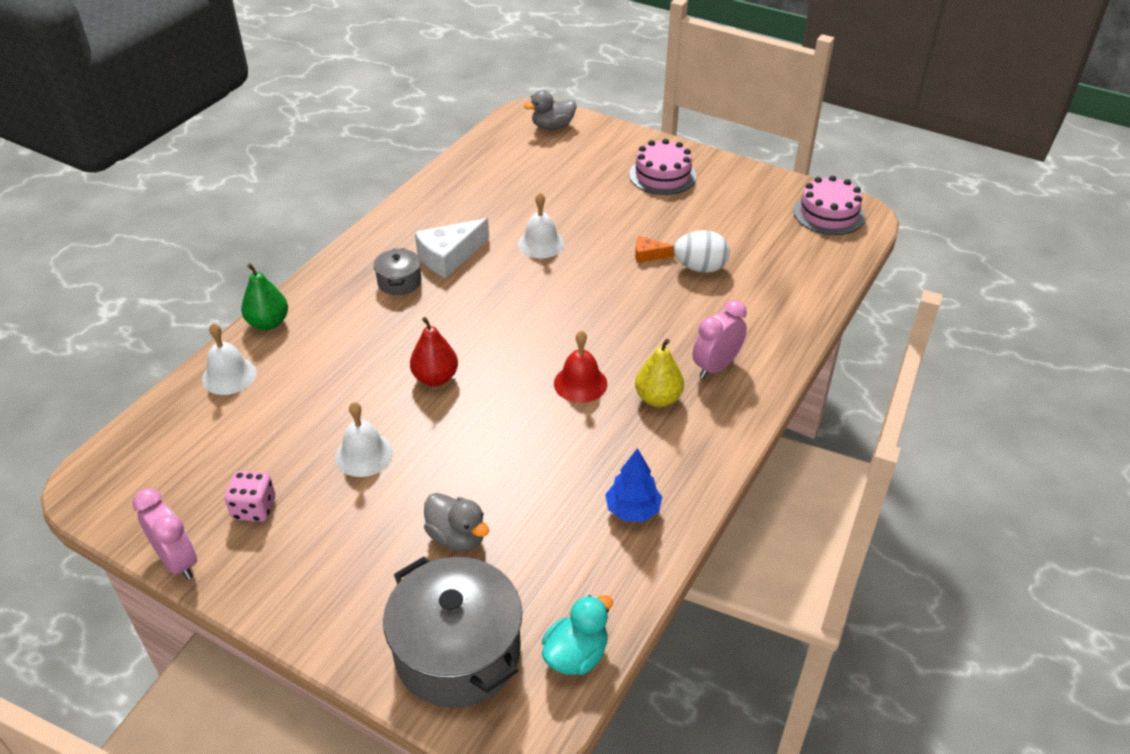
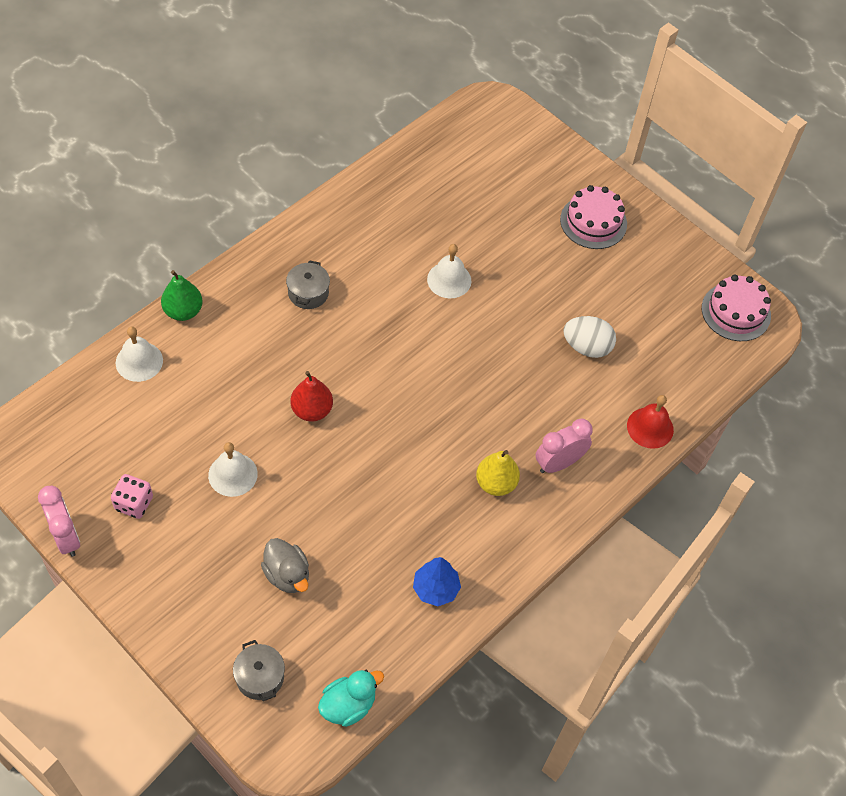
camera: 10 degrees right, 15 degrees up
grey pot [383,556,522,708] -> grey pot [233,640,285,701], size x0.49
white cheese [415,218,489,278] -> none
grey duck [524,90,576,130] -> none
red bell [554,330,607,403] -> red bell moved to [627,395,674,449]
orange cheese [635,236,675,263] -> none

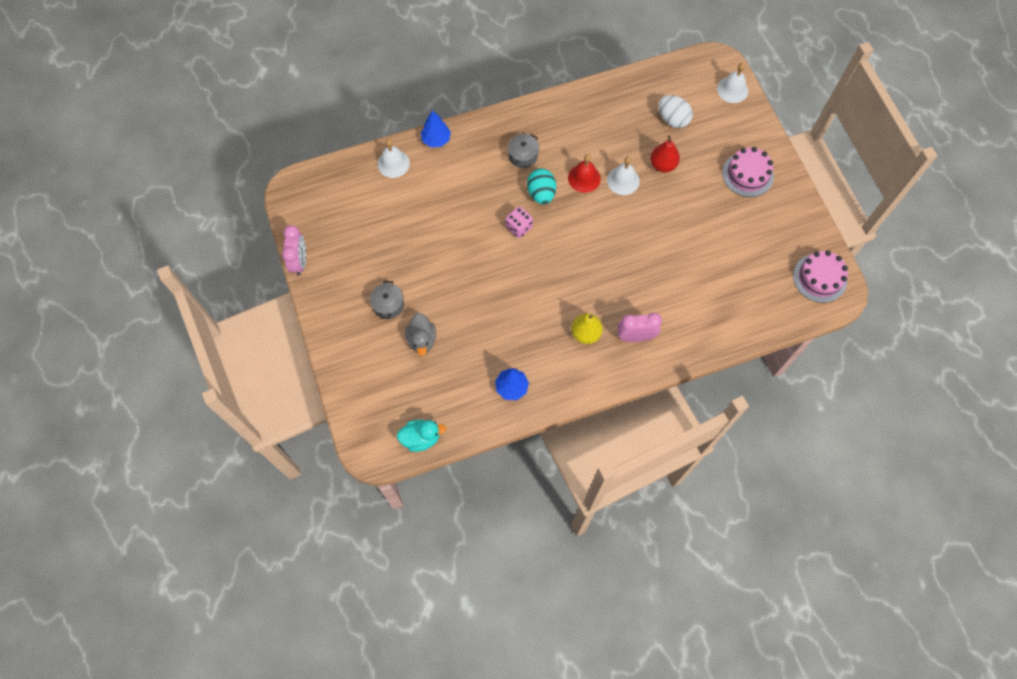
camera: 30 degrees right, 10 degrees up
pink dice [111,474,153,519] -> pink dice moved to [506,206,533,238]
green pear [161,270,203,321] -> blue tree [421,110,451,147]
white bell [208,442,258,497] -> white bell moved to [717,63,748,103]
grey pot [233,640,285,701] -> grey pot moved to [370,281,404,319]
red pear [291,371,333,422] -> red pear moved to [650,136,680,172]
white egg [563,316,616,358] -> white egg moved to [659,95,693,128]
red bell [627,395,674,449] -> red bell moved to [568,154,601,193]
none -> turquoise egg [527,168,556,205]

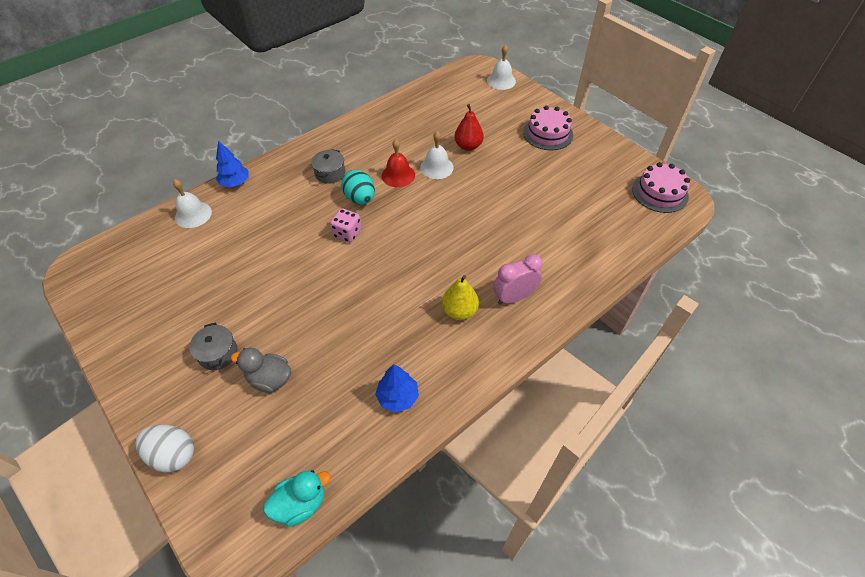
camera: 20 degrees left, 15 degrees down
pink clock [282,225,306,276] -> none
grey duck [405,313,436,356] -> grey duck turned 135 degrees clockwise [231,348,291,393]
white egg [659,95,693,128] -> white egg moved to [135,424,194,472]

